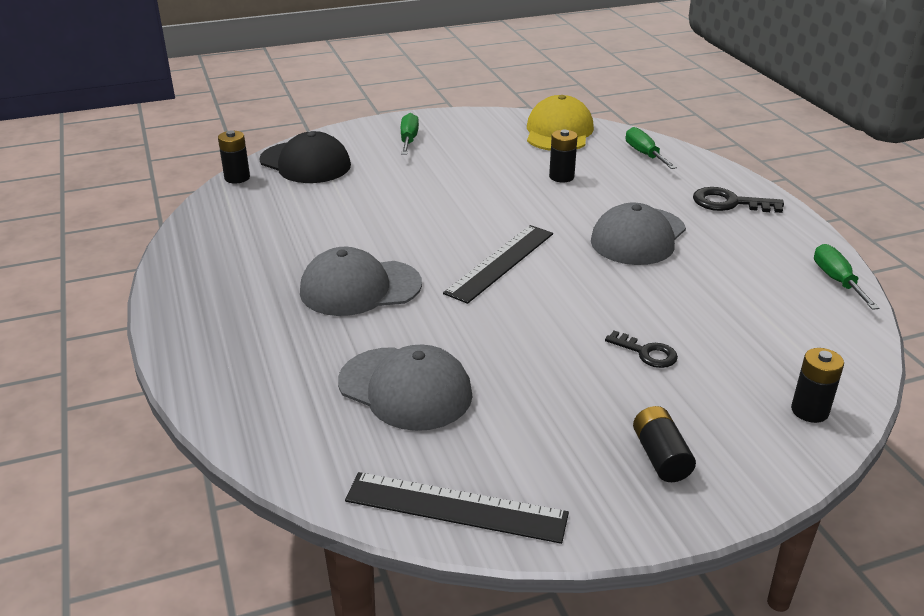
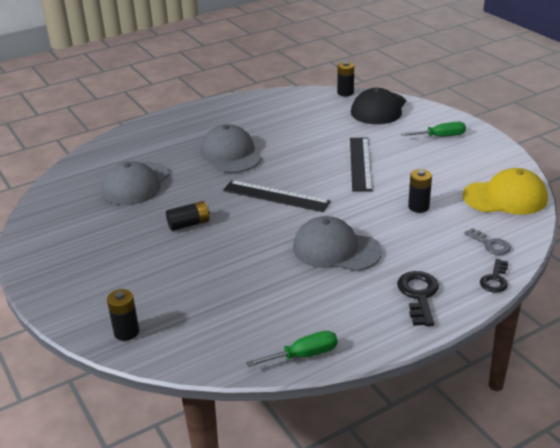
camera: 80 degrees right, 0 degrees up
black ruler [345,472,569,544] -> black ruler moved to [350,138,373,192]
black key [605,331,678,368] -> black key moved to [480,259,508,293]
green screwdriver [626,127,677,169] -> grey key [464,228,511,255]
black battery [633,406,696,482] -> black battery moved to [166,201,210,231]

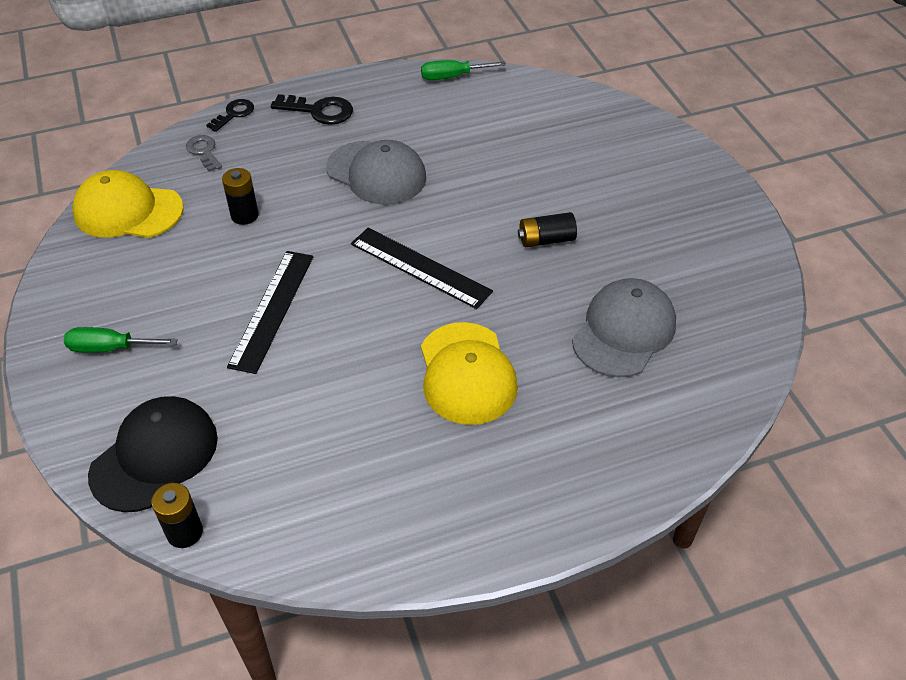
camera: 170 degrees left, 15 degrees up
black battery [107,289,139,341] -> none
grey cap [200,124,261,173] -> yellow cap [421,322,518,425]
black key [397,271,439,326] -> black key turned 90 degrees counterclockwise [271,94,353,125]

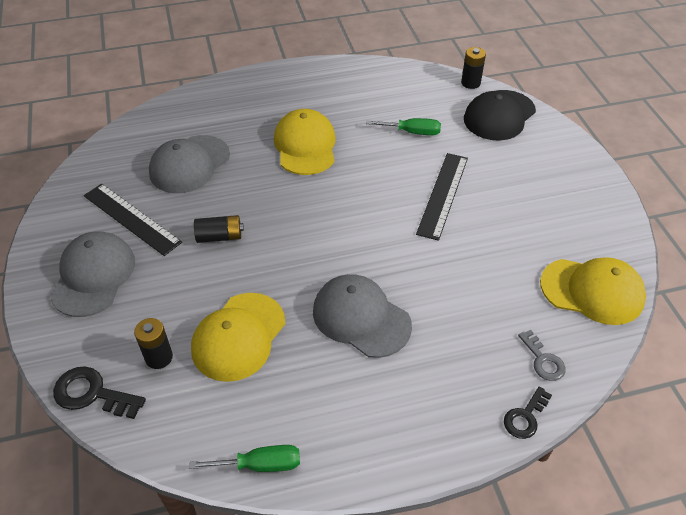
camera: 175 degrees left, 0 degrees up
green screwdriver [64,327,178,353] -> green screwdriver moved to [366,118,441,135]
black battery [222,168,259,225] -> black battery moved to [134,318,173,369]
black key [271,94,353,125] -> black key moved to [53,366,146,419]
black ruler [351,228,493,309] -> black ruler moved to [84,184,182,256]
none -> grey cap [50,231,135,317]
none -> yellow cap [191,293,285,382]

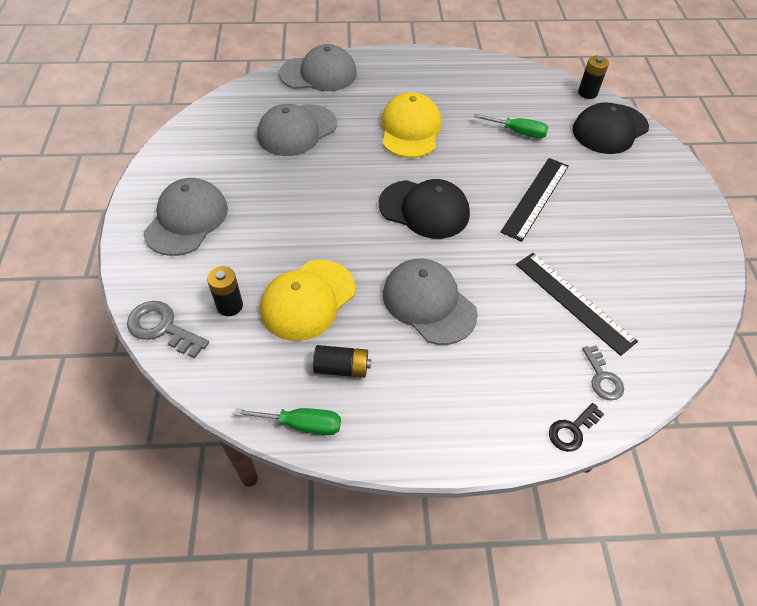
camera: 10 degrees right, 5 degrees up
black key [53,366,146,419] -> grey key [127,301,209,358]
black ruler [84,184,182,256] -> black ruler moved to [516,253,638,356]
black battery [194,215,244,243] -> black battery moved to [313,345,371,378]
yellow cap [540,257,646,325] -> none
none -> grey cap [279,44,357,91]
none -> black cap [379,179,470,239]

